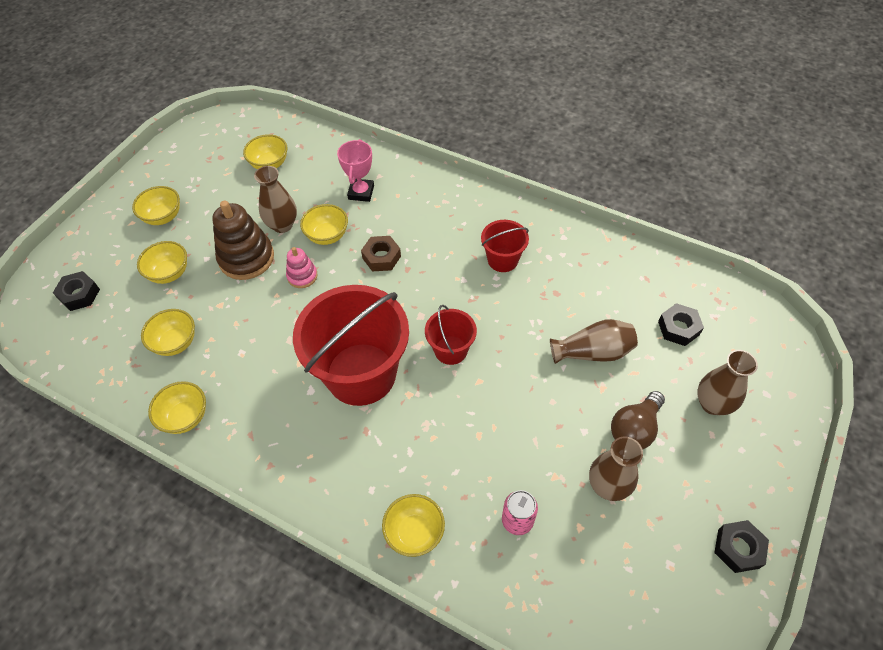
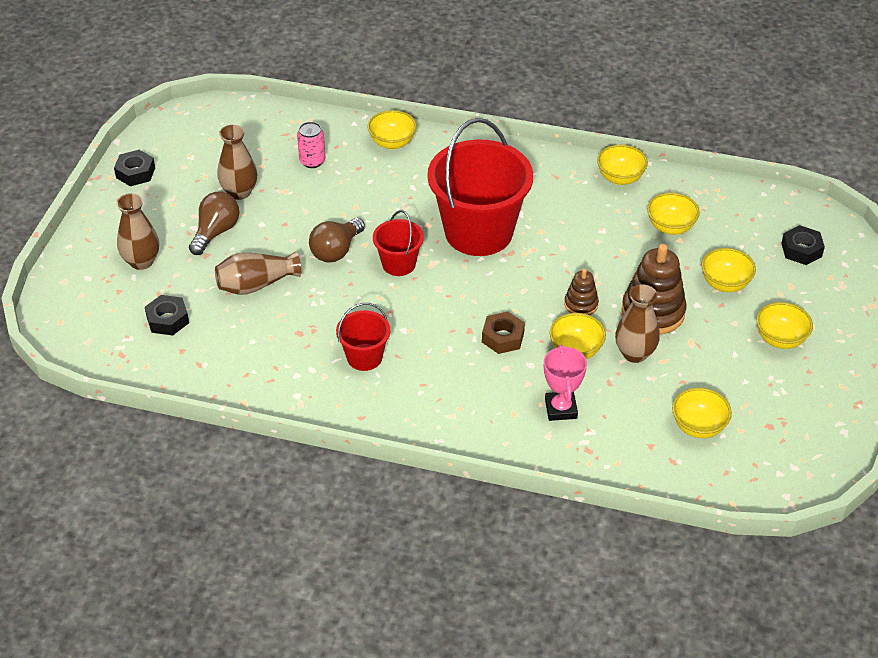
camera: 165 degrees right, 10 degrees down
pink stacking toy [286,247,318,288] -> brown stacking toy [564,268,599,315]
none -> brown light bulb [309,218,365,263]

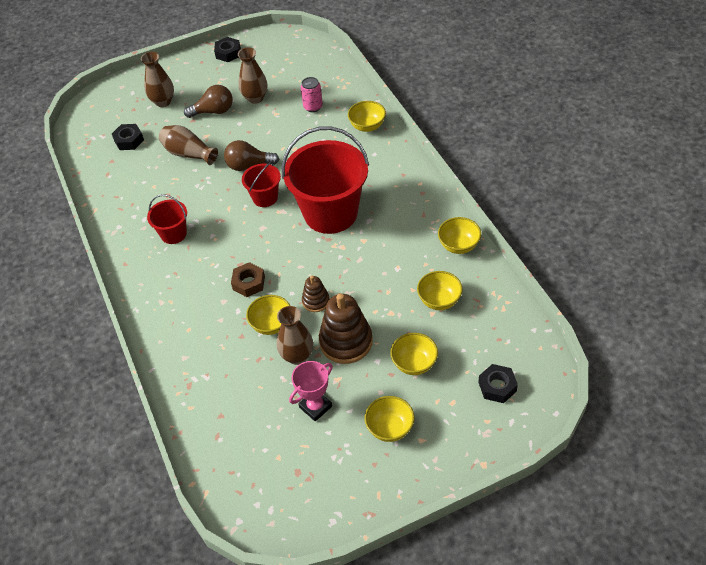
camera: 55 degrees right, 5 degrees up
pink trophy [544,345,587,421] -> pink trophy moved to [289,361,333,421]
yellow bowl [672,388,732,438] -> none

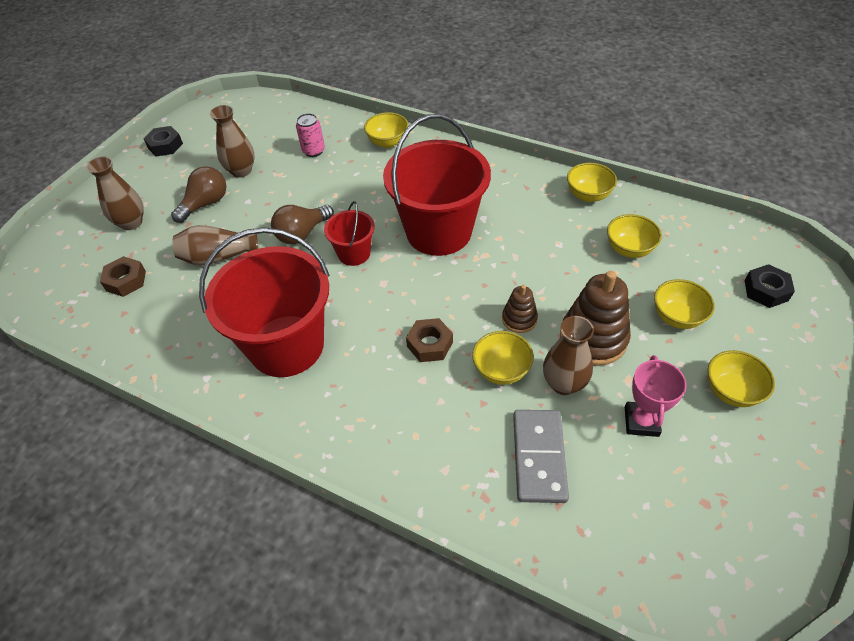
camera: 40 degrees left, 0 degrees up
black nut [112,124,144,150] -> brown nut [100,256,146,297]
red bucket [147,194,187,244] -> red bucket [199,227,330,377], size x2.07
none -> grey domino [513,410,569,503]

